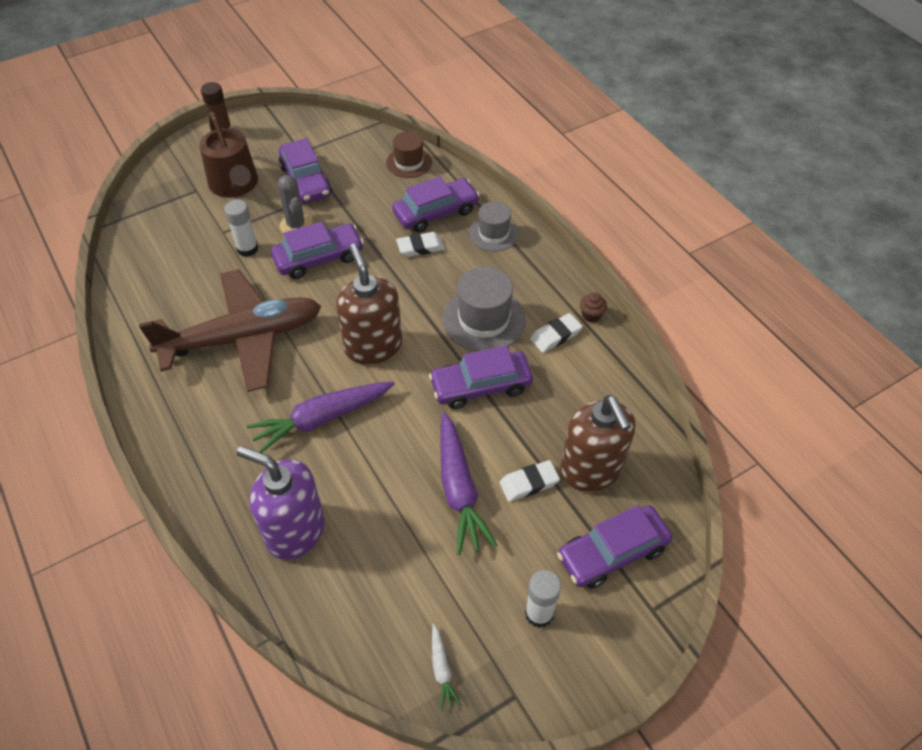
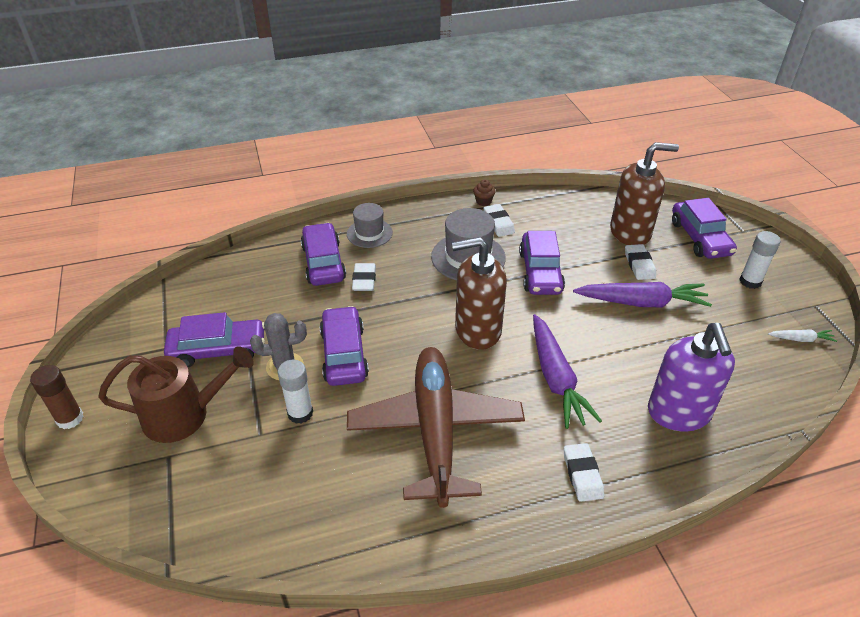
camera: 75 degrees left, 10 degrees down
purple soap dispenser [237,446,325,560] -> purple soap dispenser turned 45 degrees counterclockwise [648,323,735,431]
brown hat [386,131,432,178] -> none
none -> white eraser [564,443,604,502]

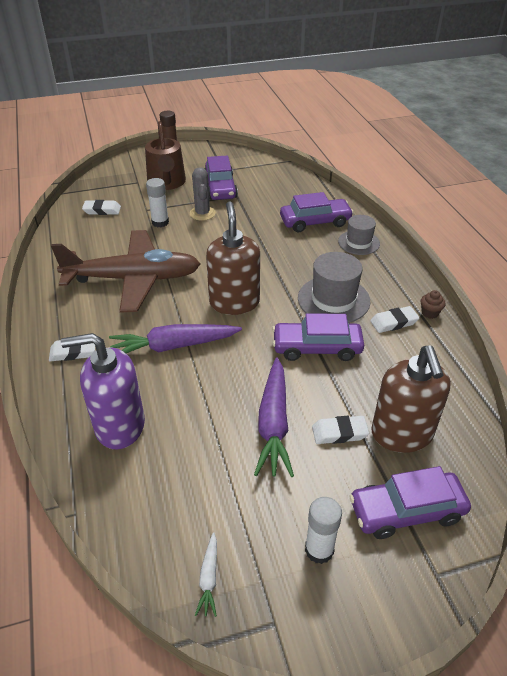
camera: 90 degrees right, 0 degrees up
purple car [319,306,369,386] -> none
white eraser [352,263,376,291] -> white eraser moved to [82,200,121,215]

